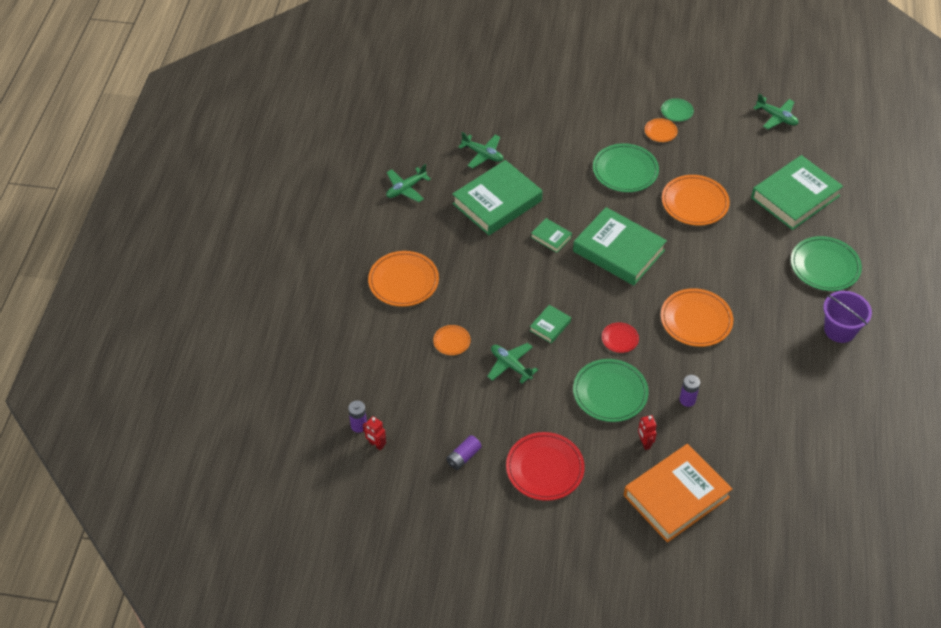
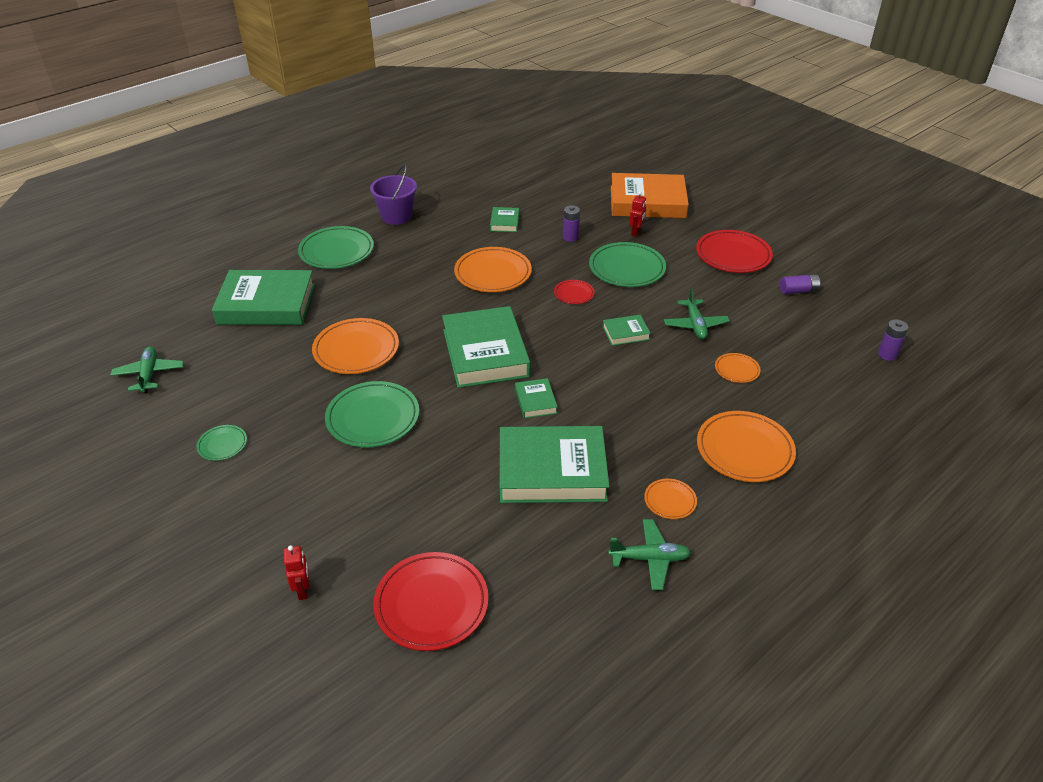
camera: 140 degrees left, 10 degrees down
red robot [363,416,386,450] -> red robot moved to [284,545,309,600]
green plane [458,132,504,168] -> none
orange plate [645,118,678,142] -> orange plate moved to [644,479,697,519]
none -> red plate [373,552,489,651]
none -> green book [490,207,519,232]

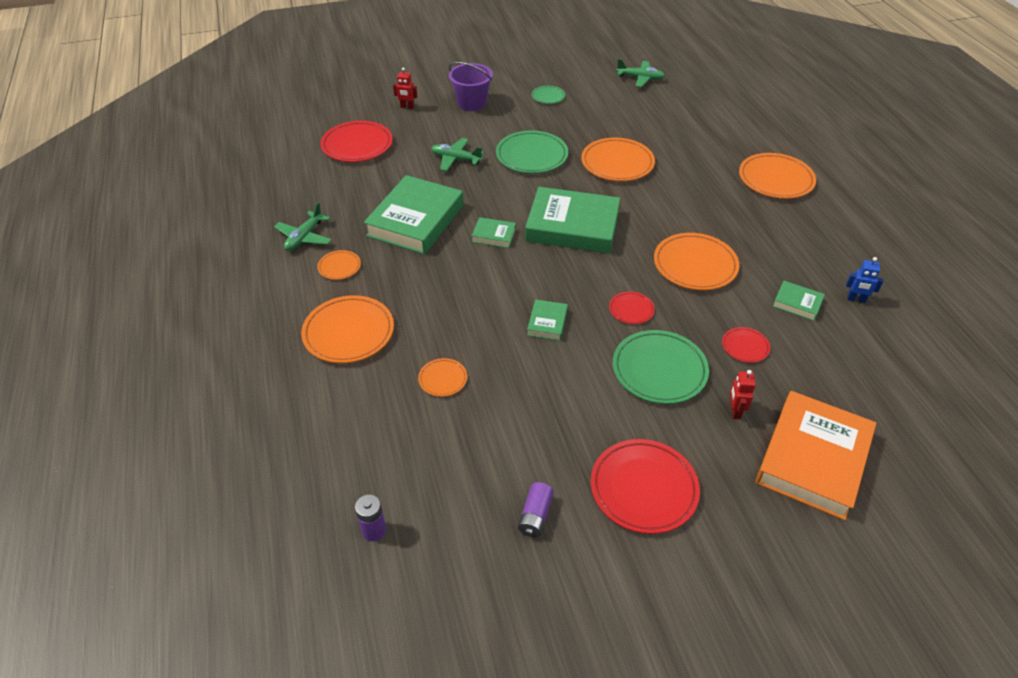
camera: 115 degrees right, 5 degrees up
green book [212,270,315,325] -> none
green plate [298,226,374,269] -> orange plate [739,153,816,199]
purple bucket [370,165,417,225] -> purple bucket moved to [449,62,493,111]
purple battery [563,205,580,242] -> red plate [722,327,770,363]
red robot [629,192,646,237] -> red robot turned 45 degrees clockwise [730,370,756,419]
green plane [664,288,730,339] -> green plane moved to [431,138,484,171]
none -> blue robot [846,257,883,303]

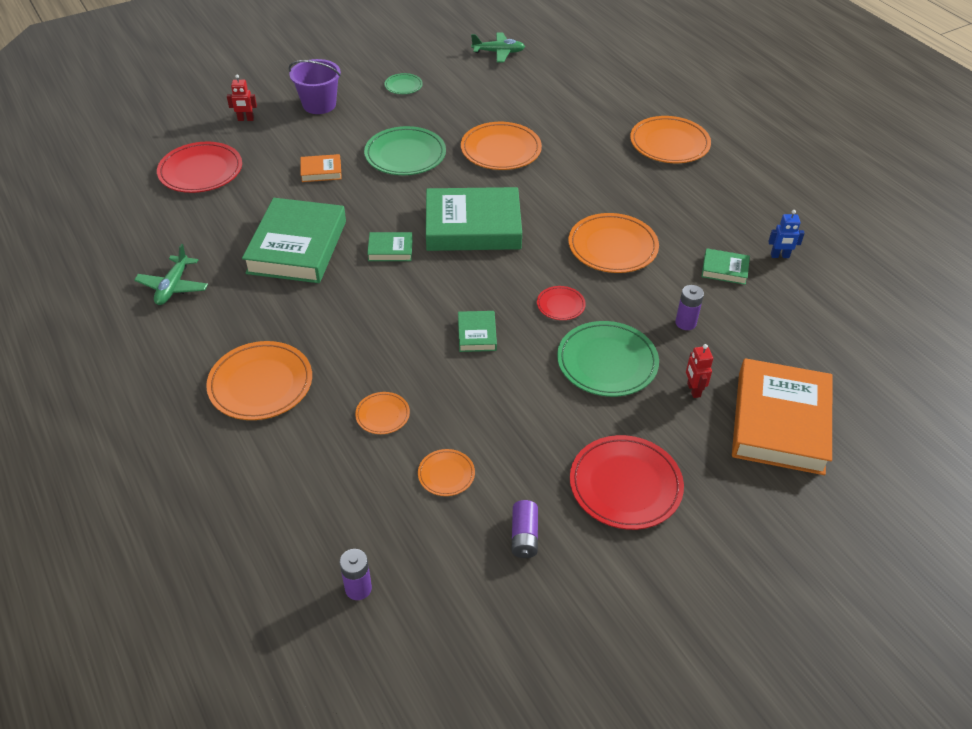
camera: 15 degrees left, 0 degrees up
orange plate [317,250,361,280] -> orange plate moved to [418,449,475,496]
green plane [431,138,484,171] -> orange book [301,154,342,182]
red plate [722,327,770,363] -> purple battery [675,285,704,330]

